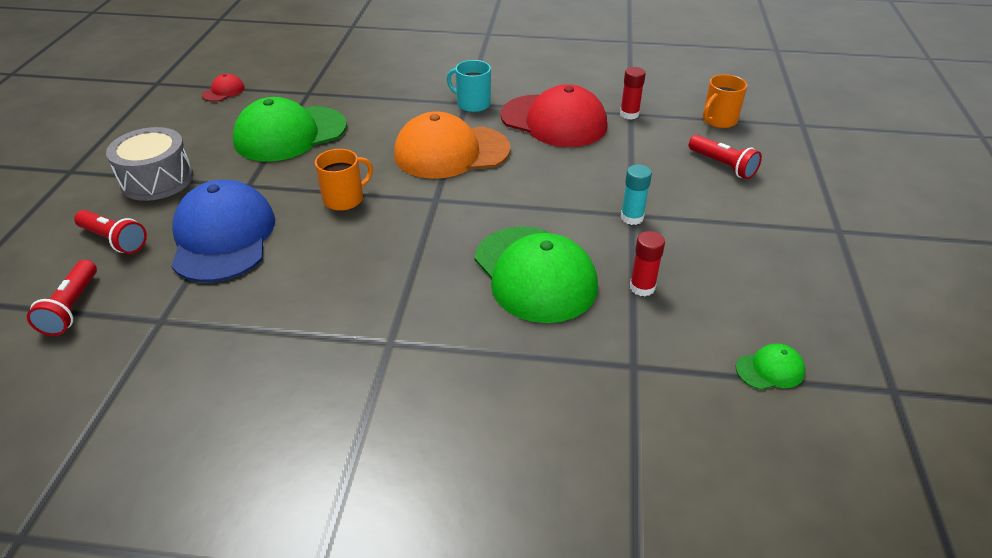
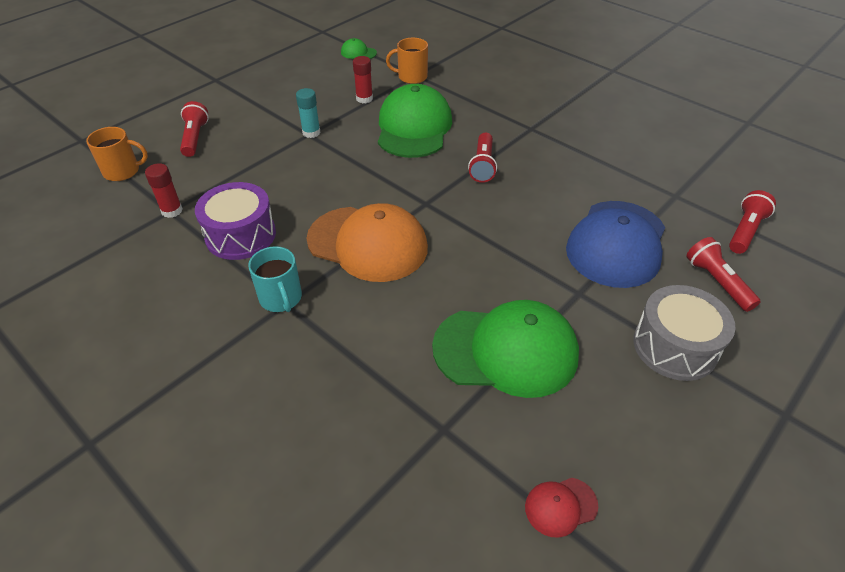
camera: 145 degrees left, 5 degrees up
orange mug [315,149,373,211] -> orange mug moved to [386,38,428,84]
red cap [500,84,607,147] -> purple drum [195,182,276,260]
none -> red flashlight [468,133,497,183]

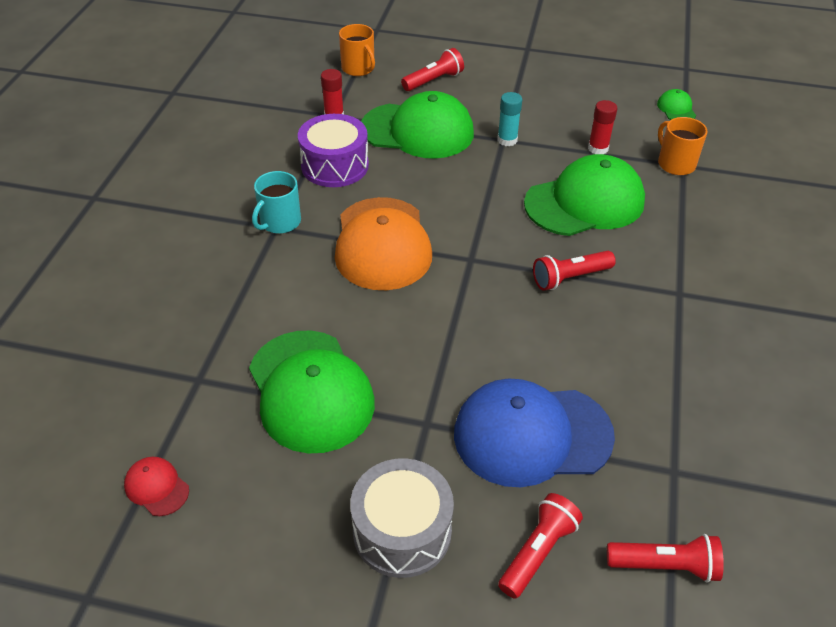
camera: 60 degrees right, 0 degrees up
none -> green cap [361,91,474,159]

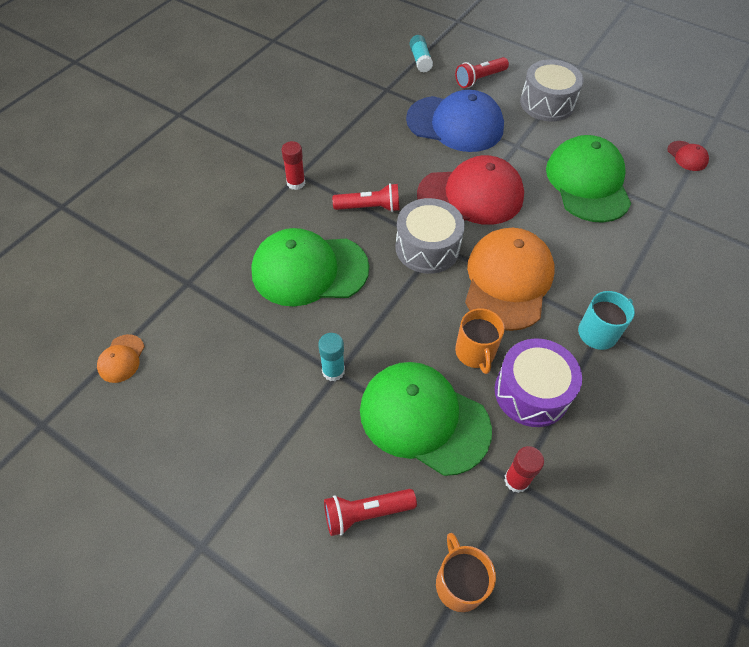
camera: 160 degrees left, 10 degrees up
red glue stick [588,100,617,154] -> red glue stick moved to [281,141,305,190]
red flashlight [607,534,724,583] -> turquoise glue stick [409,35,433,73]
green cap [657,89,696,120] -> orange cap [97,334,144,383]
orange mug [658,117,707,175] -> orange mug moved to [455,308,505,374]
none -> grey drum [395,198,465,274]
none -> red cap [417,155,524,225]

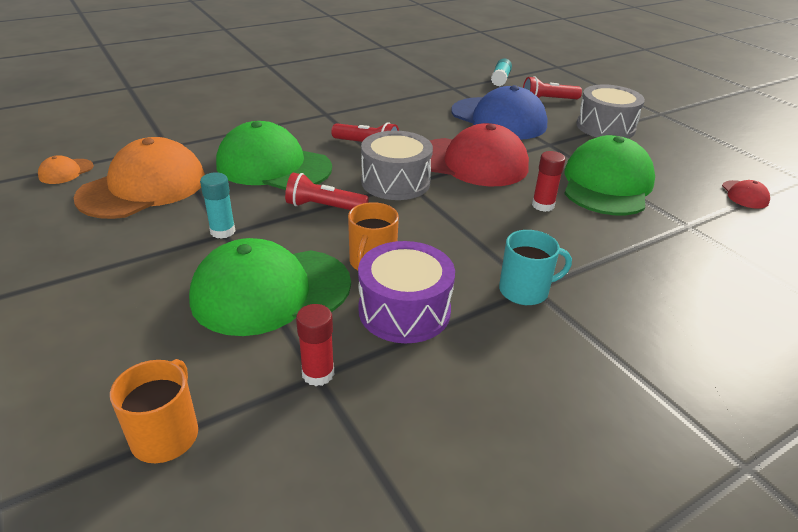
camera: 25 degrees right, 20 degrees down
red glue stick [281,141,305,190] -> red glue stick moved to [532,151,565,212]
red flashlight [324,489,417,536] -> red flashlight moved to [285,173,369,210]
green cap [360,362,492,476] -> green cap turned 75 degrees counterclockwise [189,238,351,336]
orange cap [465,228,555,331] -> orange cap moved to [74,137,205,219]

